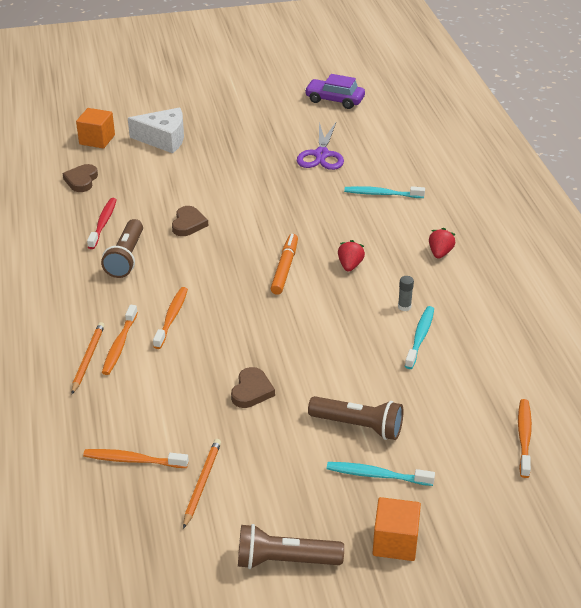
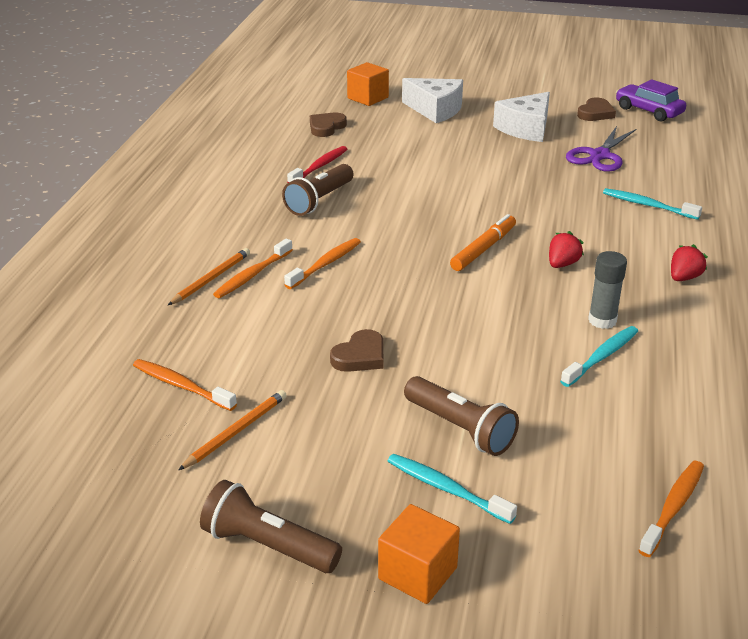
camera: 25 degrees right, 5 degrees down
brown heart [172,206,208,236] -> brown heart moved to [577,98,616,121]
grey glue stick [398,276,414,311] -> grey glue stick [588,251,627,329], size x1.61
none -> white cheese [493,92,550,142]

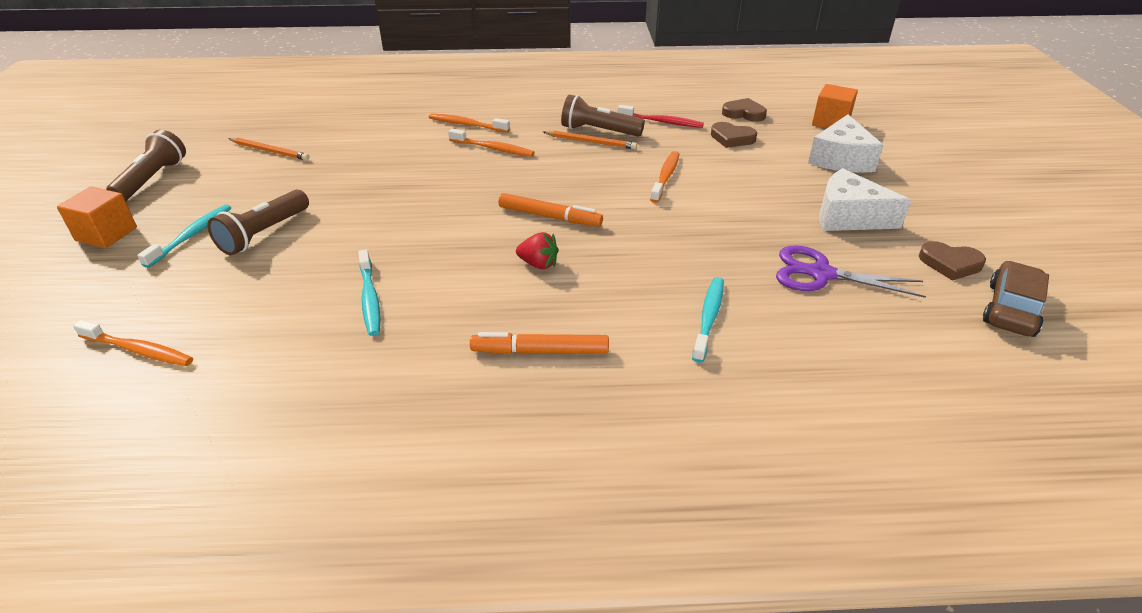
camera: 75 degrees right, 5 degrees up
orange toothbrush [133,359,237,411] -> orange toothbrush moved to [650,151,679,203]
orange pencil [168,248,250,305] -> orange pencil moved to [543,130,637,149]
brown heart [330,329,383,372] -> brown heart moved to [711,122,757,148]
turquoise toothbrush [560,326,638,387] -> turquoise toothbrush turned 45 degrees clockwise [358,249,380,336]
grey glue stick [588,251,627,329] -> none
purple car [616,79,686,122] -> brown car [983,261,1049,337]
red strawberry [671,244,708,281] -> orange marker [470,332,609,354]

